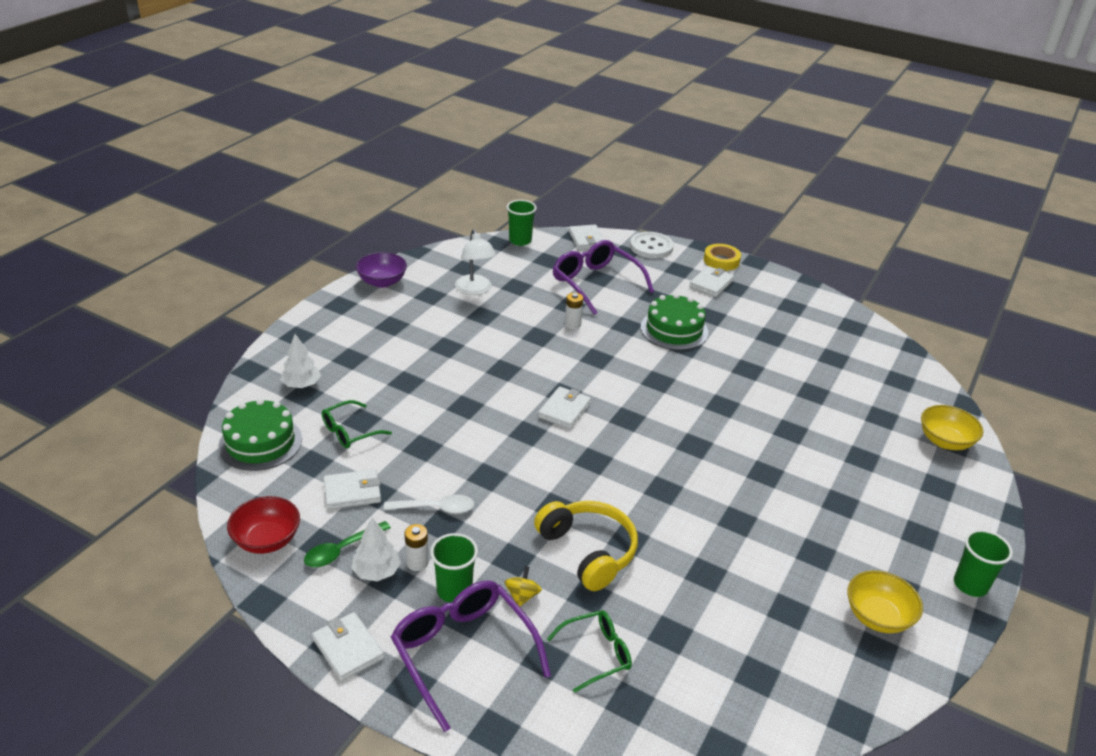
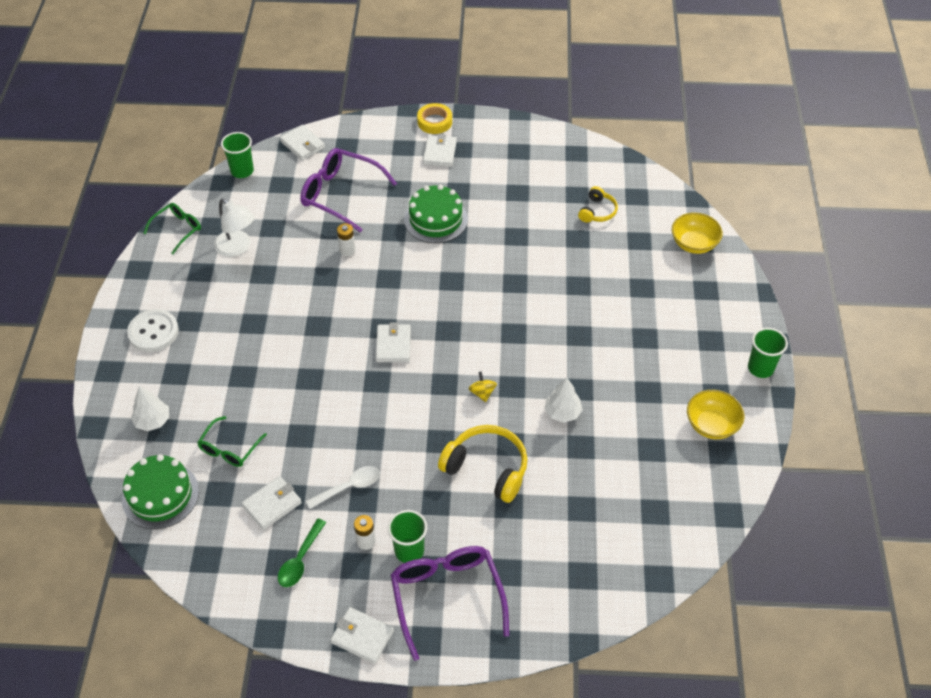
camera: 25 degrees left, 15 degrees up
red bowl [227,496,300,554] -> none
white tree [351,518,401,581] -> white tree moved to [544,378,583,423]
purple bowl [356,252,407,288] -> none
purple glasses [391,580,551,732] -> purple glasses turned 45 degrees clockwise [391,546,509,661]
yellow spinning top [505,566,542,607] -> yellow spinning top moved to [469,371,497,402]
green glasses [547,610,632,693] -> green glasses moved to [143,203,201,254]
white button [630,232,674,259] -> white button moved to [127,309,179,352]
none -> yellow headphones [578,186,618,223]

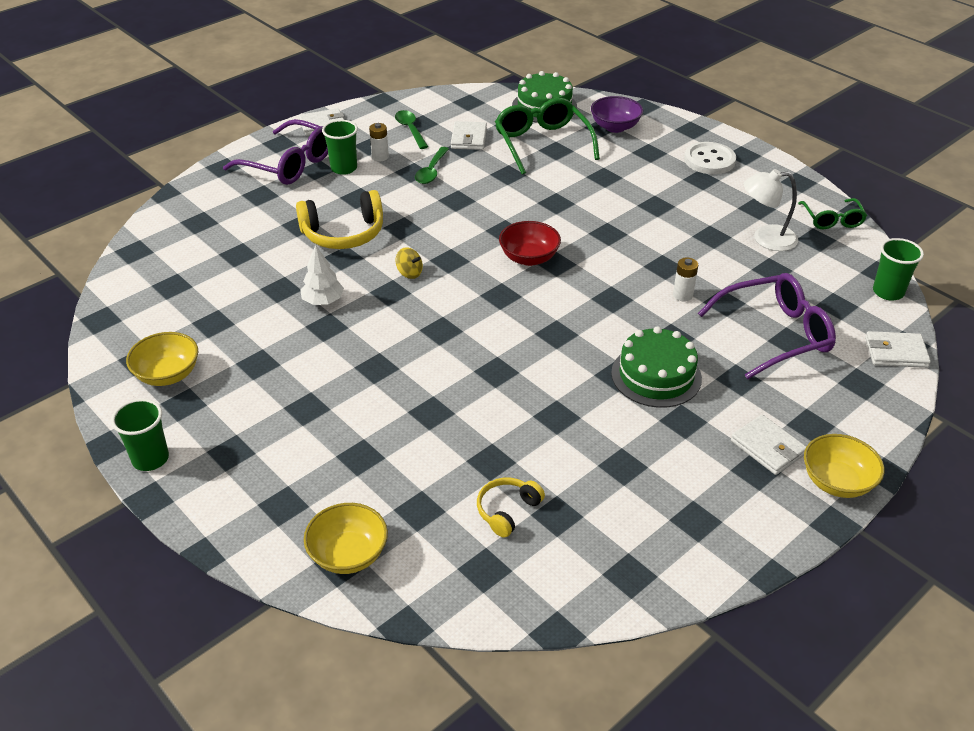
camera: 135 degrees right, 10 degrees down
white tree [131,386,169,431] -> purple bowl [591,96,643,133]
green glasses [197,416,267,467] -> green glasses [495,98,600,175], size x1.74
white spoon [306,466,380,509] -> green spoon [415,147,449,184]
white wallet [376,322,411,362] -> red bowl [499,221,561,266]
yellow tape [417,103,452,134] -> yellow bowl [804,434,884,498]
yellow headphones [578,186,618,223] -> yellow headphones turned 60 degrees clockwise [477,478,545,538]

